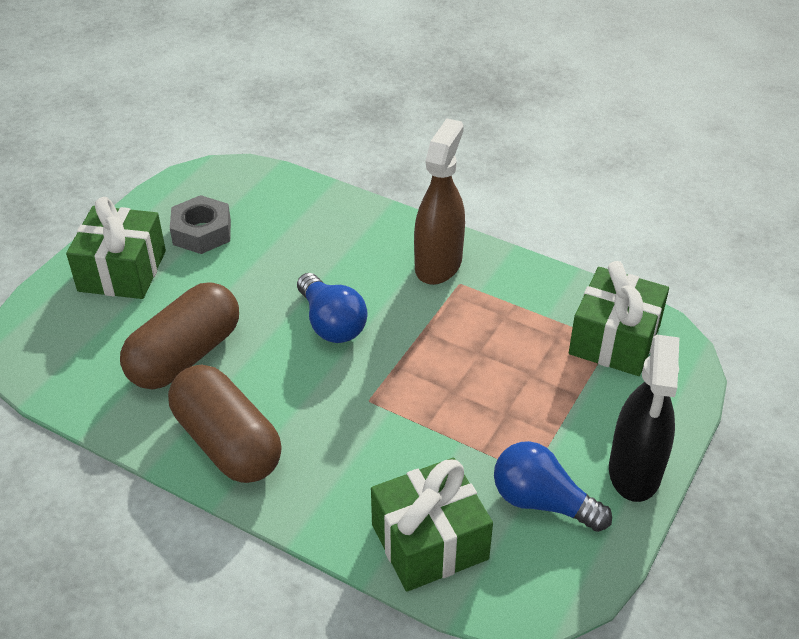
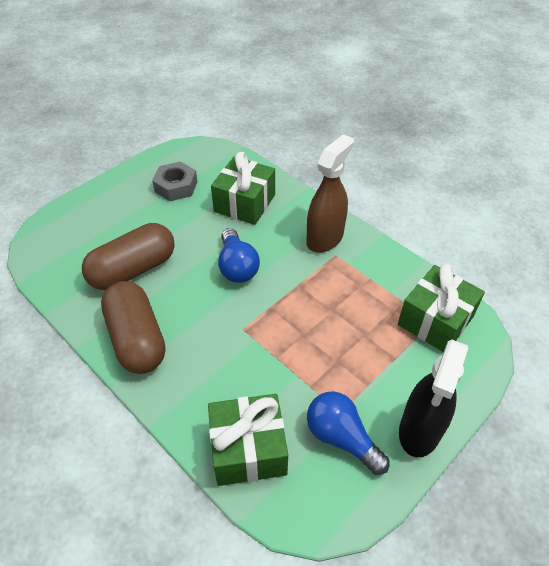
camera: 15 degrees right, 5 degrees up
green gift [66,197,166,299] -> green gift moved to [211,152,275,225]

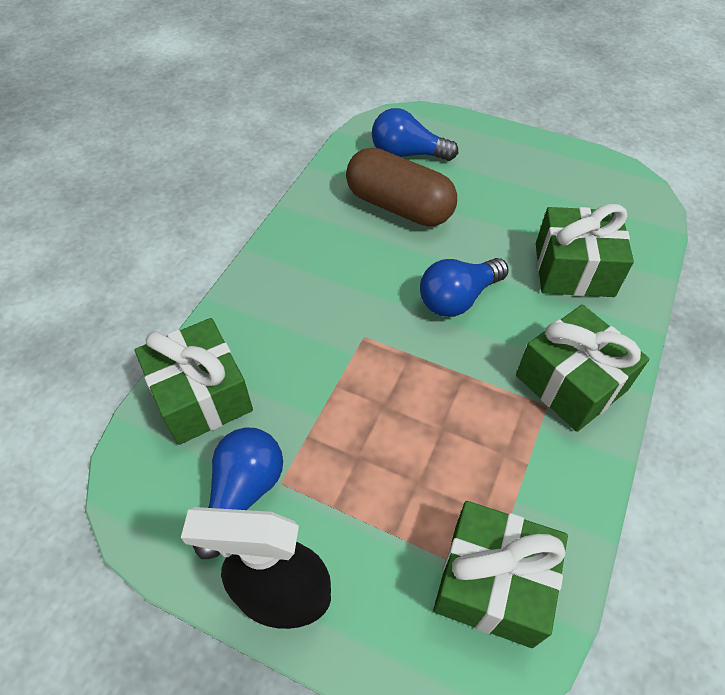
camera: 70 degrees right, 5 degrees up
brown capsule [101,281,165,374] -> none
grey nut [152,161,197,201] -> none
brown spray bottle [307,134,354,253] -> green gift [516,305,649,432]
none -> blue light bulb [372,108,458,161]

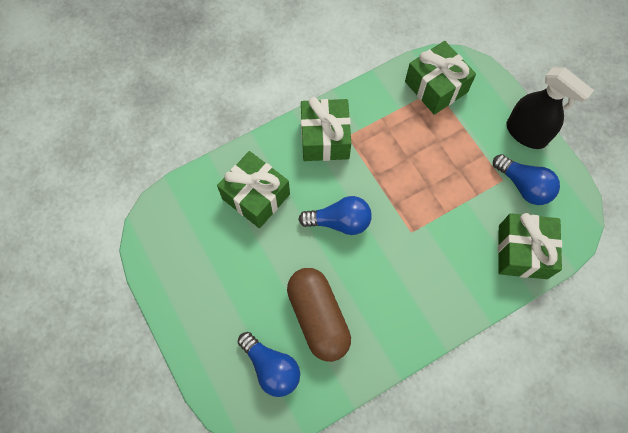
camera: 145 degrees left, 15 degrees up
blue light bulb [192,427,283,559] -> blue light bulb turned 105 degrees counterclockwise [493,154,560,205]

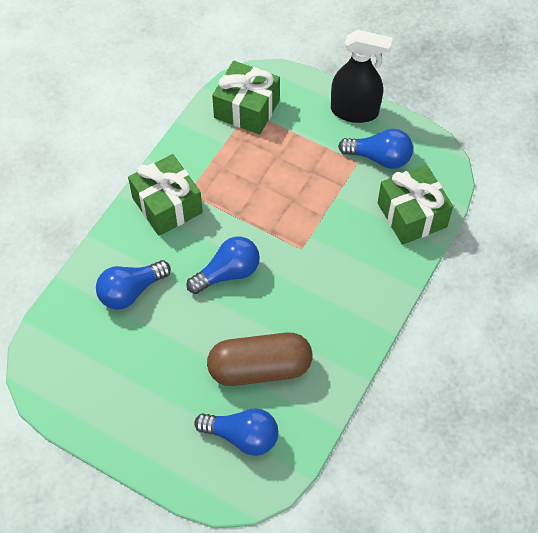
camera: 30 degrees left, 10 degrees down
green gift [217,151,290,228] -> blue light bulb [96,260,171,309]
brown capsule [287,268,351,362] -> brown capsule turned 45 degrees counterclockwise [207,332,312,386]

